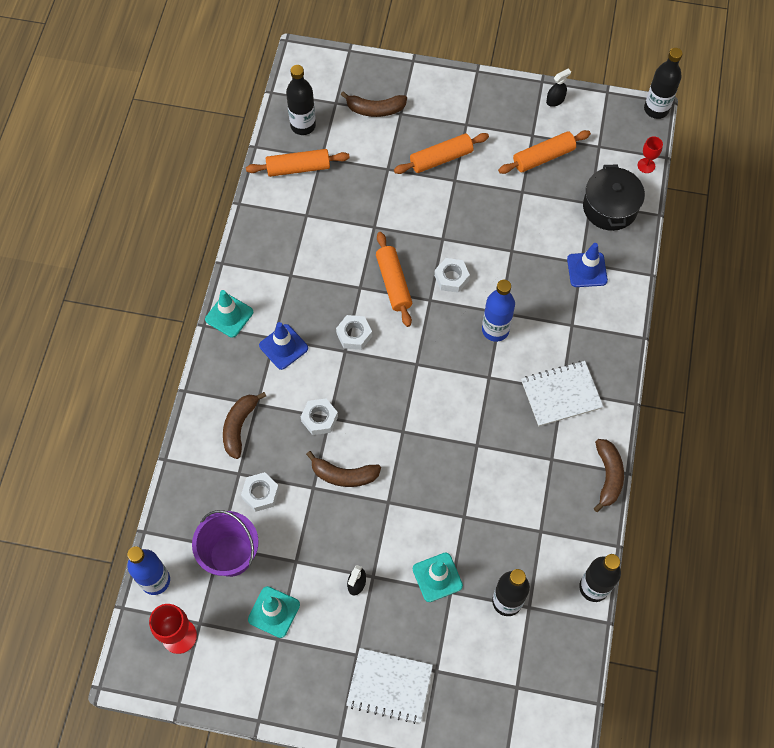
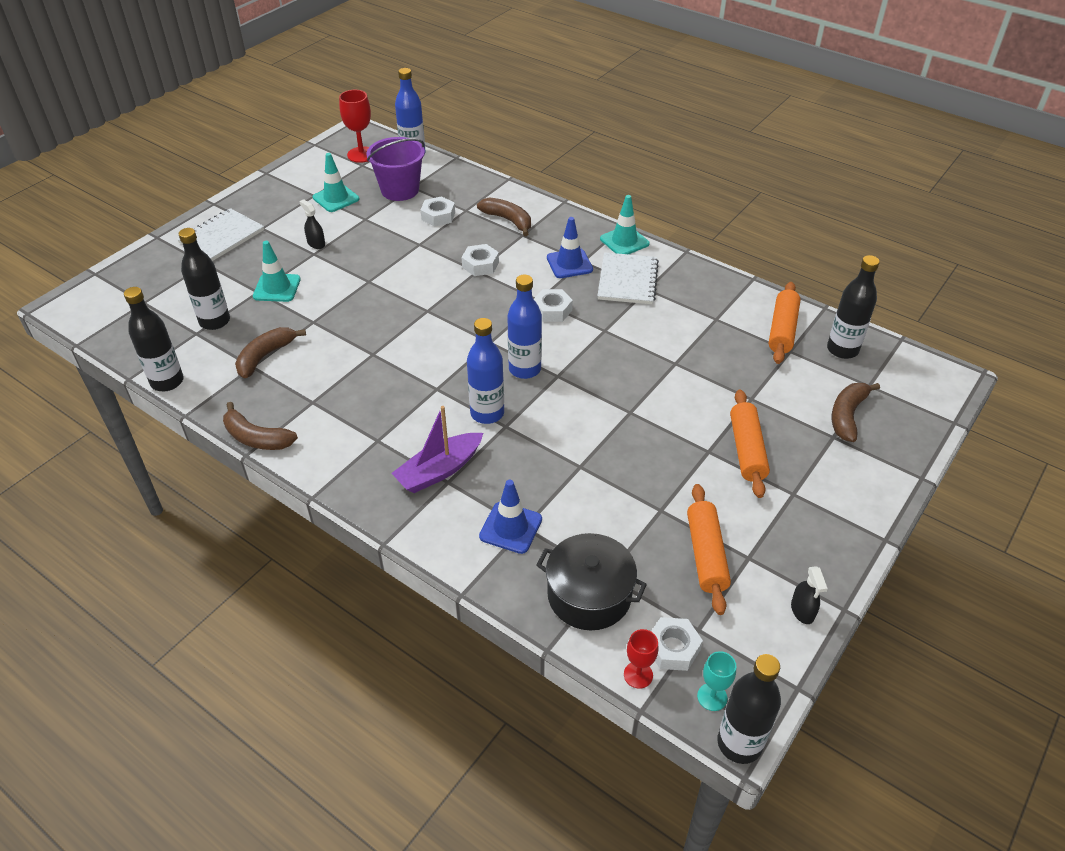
camera: 115 degrees right, 20 degrees down
brown banana [306,451,381,487] -> brown banana moved to [235,327,306,378]
orange rolling pin [376,232,412,327] -> none
white nut [434,258,470,293] -> white nut moved to [651,617,703,671]
white notebook [521,361,604,426] -> white notebook moved to [597,252,659,304]
none -> purple boat [392,406,483,493]
none -> blue bottle [507,275,542,379]
none -> turquoise goblet [697,651,736,711]

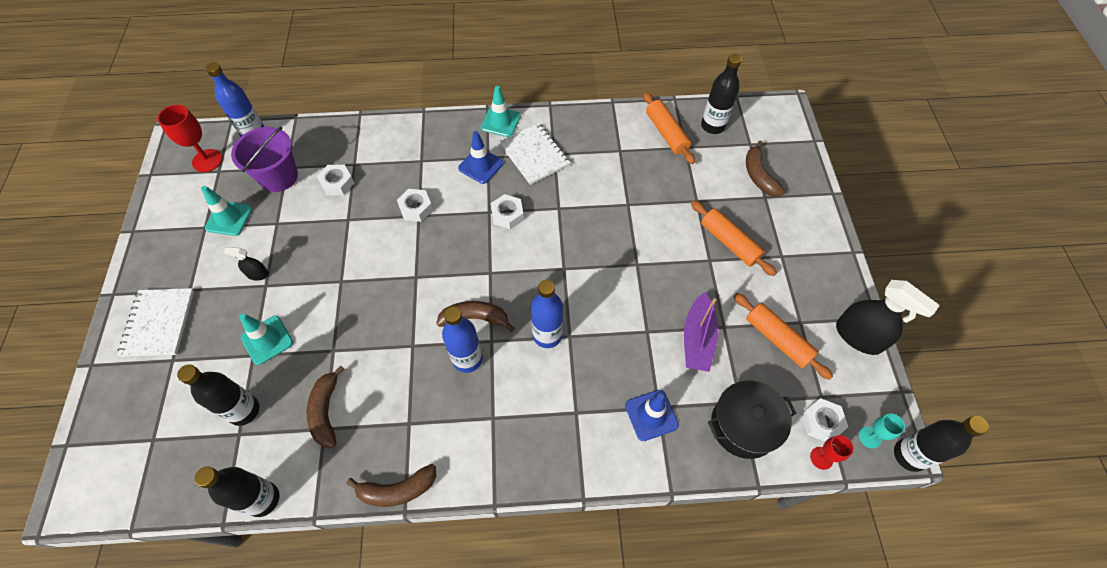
camera: 40 degrees left, 15 degrees up
purple boat [392,406,483,493] -> purple boat moved to [684,292,719,372]
brown banana [477,198,531,236] -> brown banana moved to [436,301,515,332]
blue bottle [507,275,542,379] -> blue bottle moved to [442,306,483,373]
black spray bottle [791,566,828,624] -> black spray bottle [836,280,940,355], size x2.03

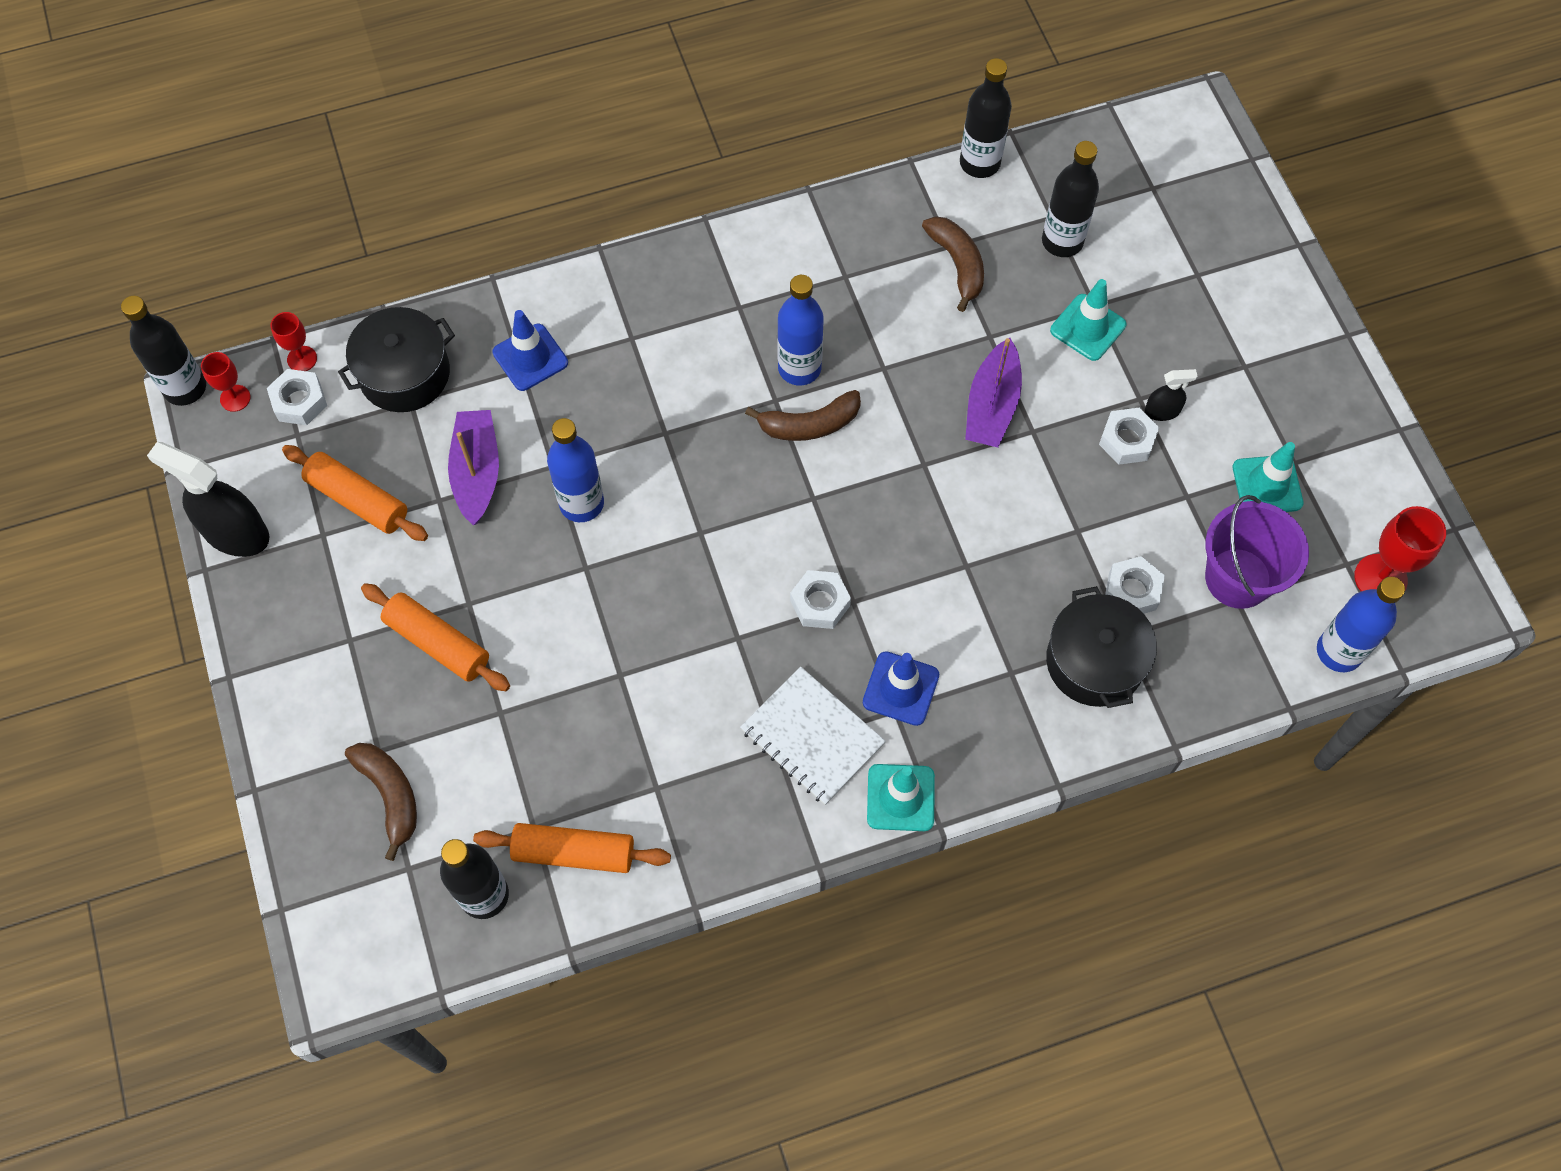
camera: 165 degrees right, 5 degrees up
white notebook [117,288,194,357] -> none
brown banana [346,464,436,507] -> none
white nut [397,189,433,222] -> white nut moved to [1099,408,1159,465]
blue bottle [531,280,563,348] -> blue bottle moved to [547,418,604,522]
orange rolling pin [643,92,695,164] -> orange rolling pin turned 45 degrees counterclockwise [473,823,671,873]
turquoise goblet [859,413,905,449] -> red goblet [201,352,251,412]
none -> purple boat [965,338,1022,448]
none -> black pot [1046,586,1157,708]

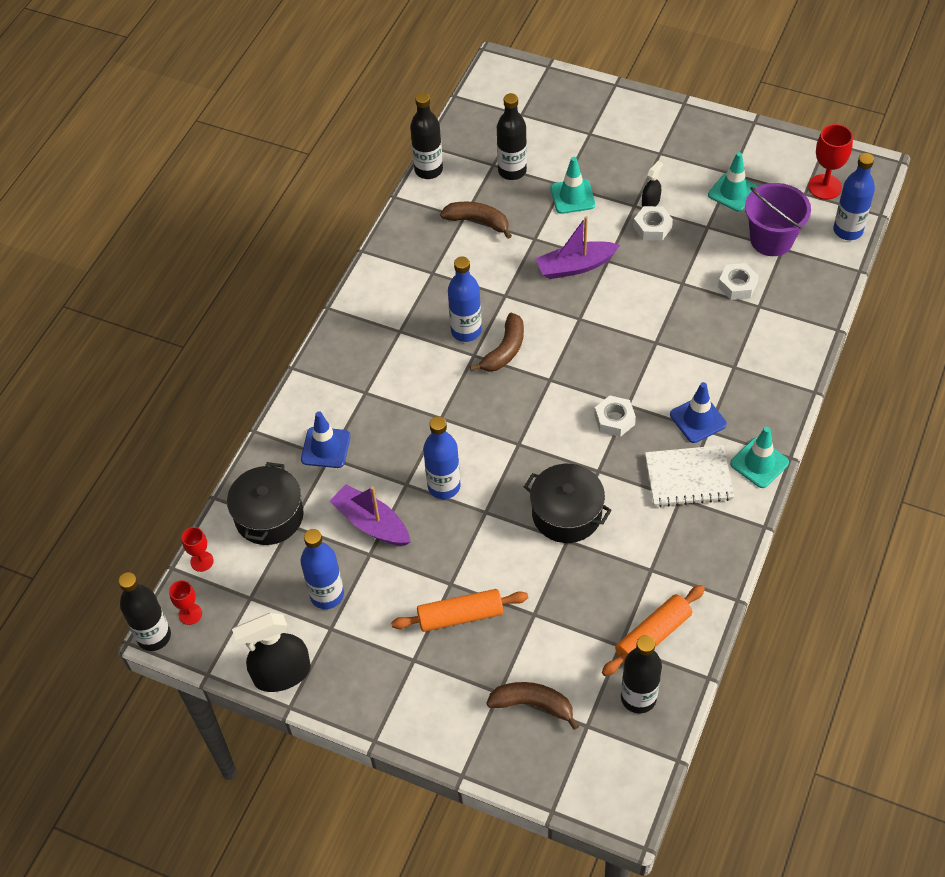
camera: 45 degrees left, 10 degrees down
white nut [267,369,327,425] -> none
orange rolling pin [282,445,428,541] -> blue bottle [300,529,344,609]
purple boat [965,338,1022,448] -> purple boat turned 105 degrees clockwise [535,216,620,279]
black pot [1046,586,1157,708] -> black pot moved to [524,464,612,543]

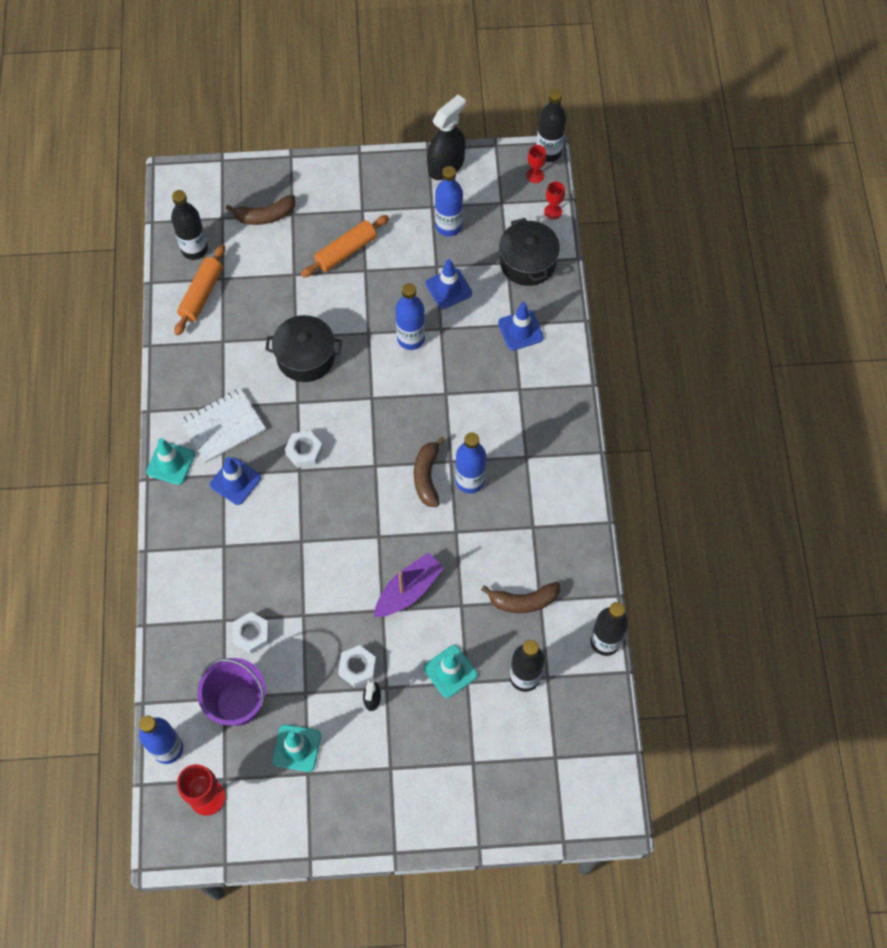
camera: 150 degrees right, 10 degrees up
purple boat [330,484,410,546] -> blue traffic cone [426,259,472,309]

